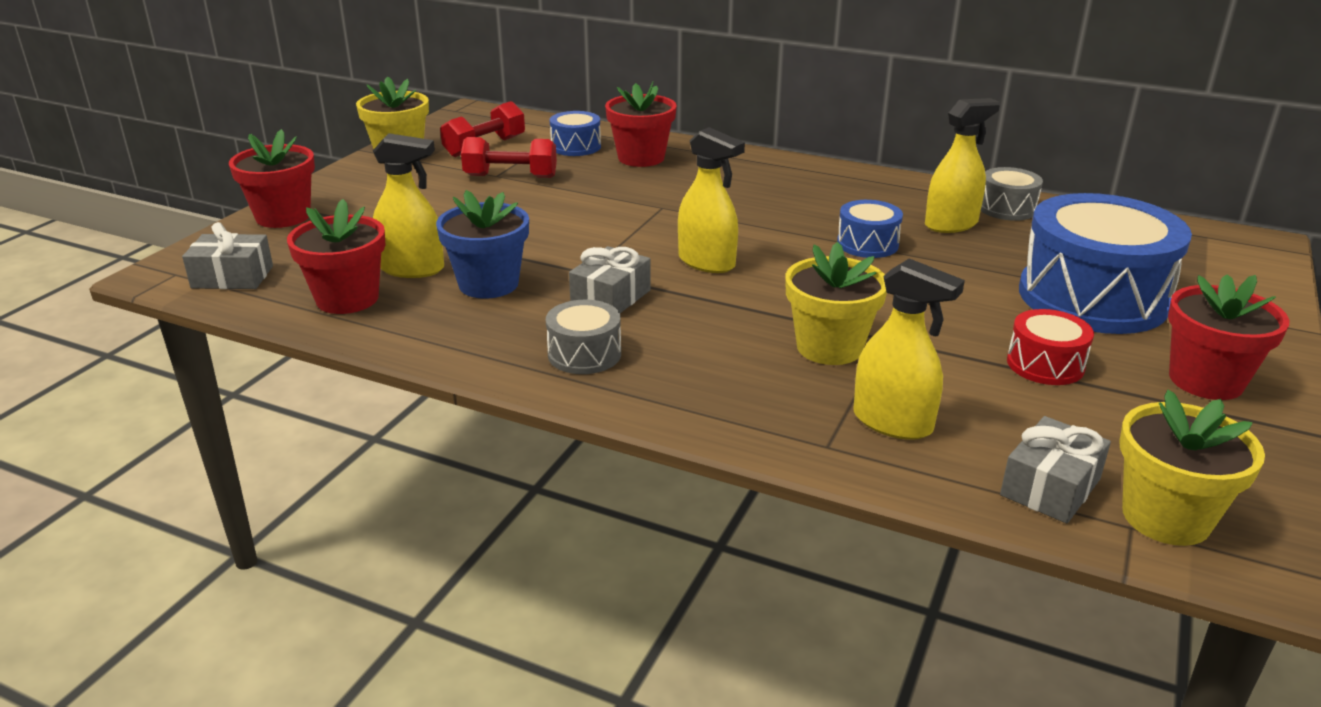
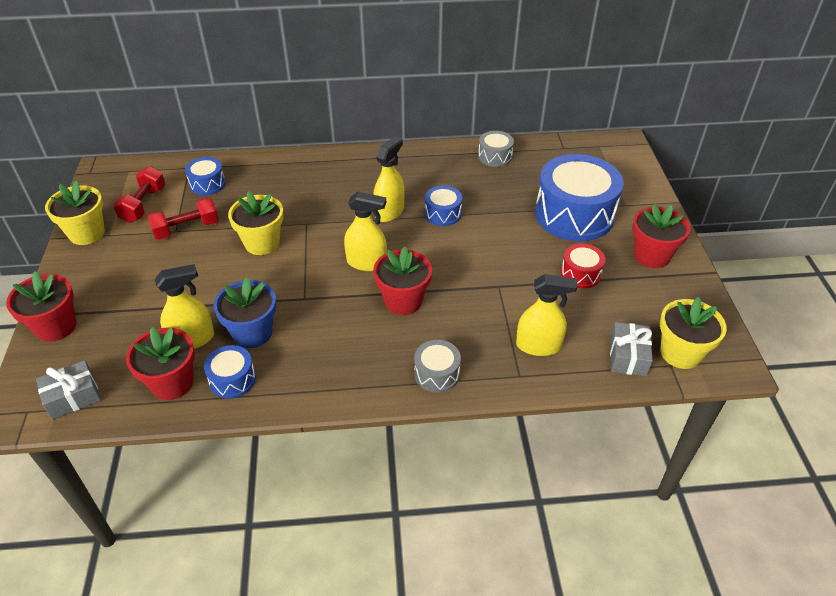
camera: 30 degrees left, 15 degrees up
grey drum [546,300,621,374] -> grey drum moved to [414,340,461,393]
grey gift [569,246,651,313] -> none
red flower pot [605,81,677,167] -> red flower pot moved to [373,247,432,315]
yellow flower pot [785,242,887,365] -> yellow flower pot moved to [228,191,284,255]
yellow spray bottle [925,98,1000,233] -> yellow spray bottle moved to [373,136,404,222]
none -> blue drum [204,345,256,399]

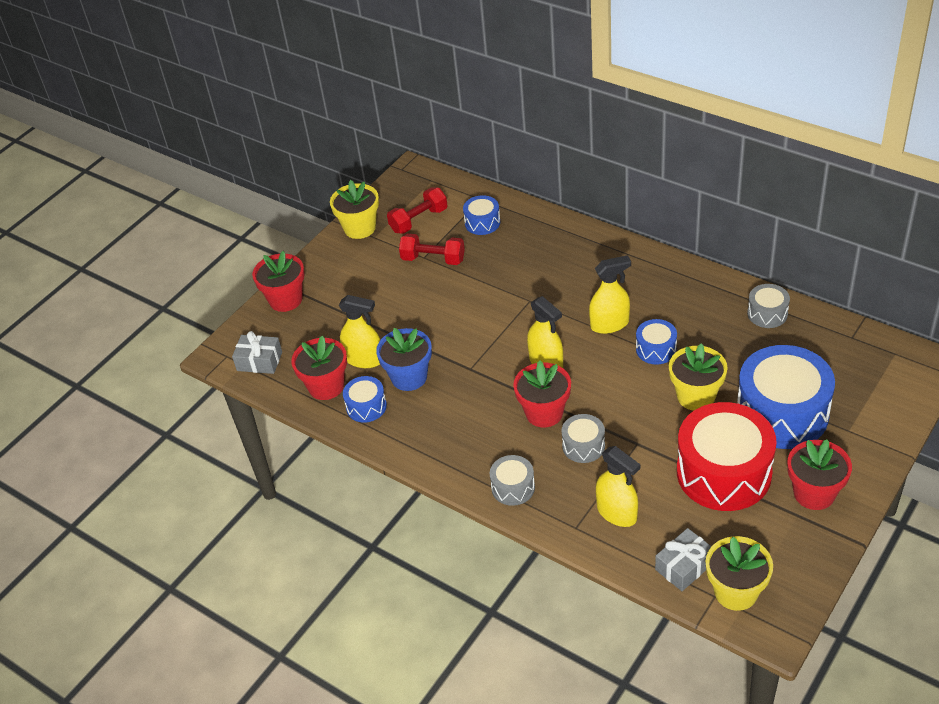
camera: 45 degrees right, 0 degrees up
yellow flower pot [228,191,284,255] -> yellow flower pot moved to [669,343,727,411]
red drum [561,243,605,288] -> red drum [677,402,777,511], size x2.13
none -> grey drum [561,414,605,463]

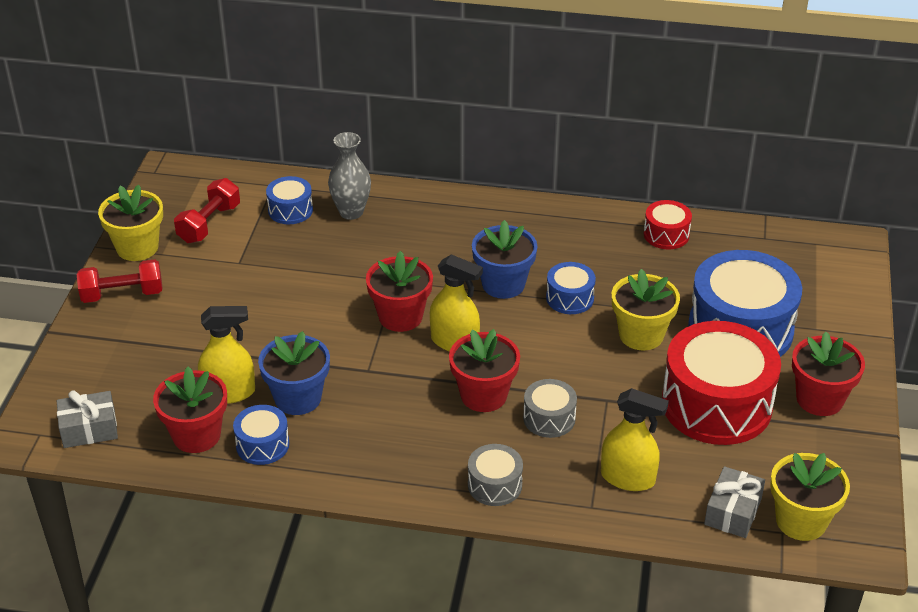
camera: 30 degrees left, 5 degrees down
red flower pot [252,251,305,312] -> red flower pot moved to [366,251,433,332]
red dumbbell [399,233,465,265] -> red dumbbell moved to [77,260,162,303]
yellow spray bottle [589,255,631,334] -> blue flower pot [472,220,538,299]
grey drum [747,284,790,328] -> red drum [644,200,692,249]
none -> grey vase [328,132,371,220]

